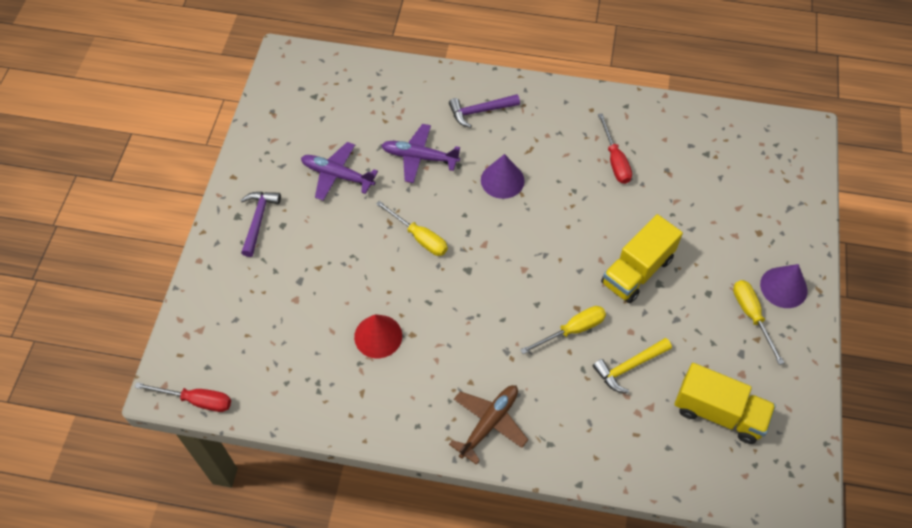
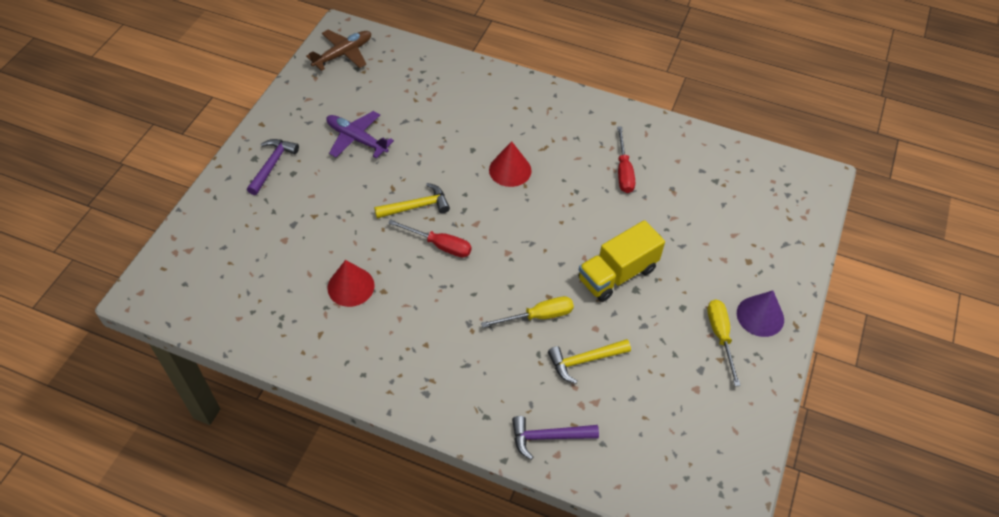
camera: 10 degrees right, 5 degrees down
red screwdriver [134,382,231,412] -> red screwdriver moved to [388,219,472,258]
yellow screwdriver [376,201,448,256] -> yellow hammer [374,183,450,218]
purple plane [381,124,460,183] -> none
purple hammer [449,94,520,128] -> purple hammer moved to [512,416,599,460]
brown plane [449,385,528,465] -> brown plane moved to [306,30,371,71]
purple cone [481,154,525,199] -> red cone [489,141,532,187]
yellow truck [674,363,776,444] -> none

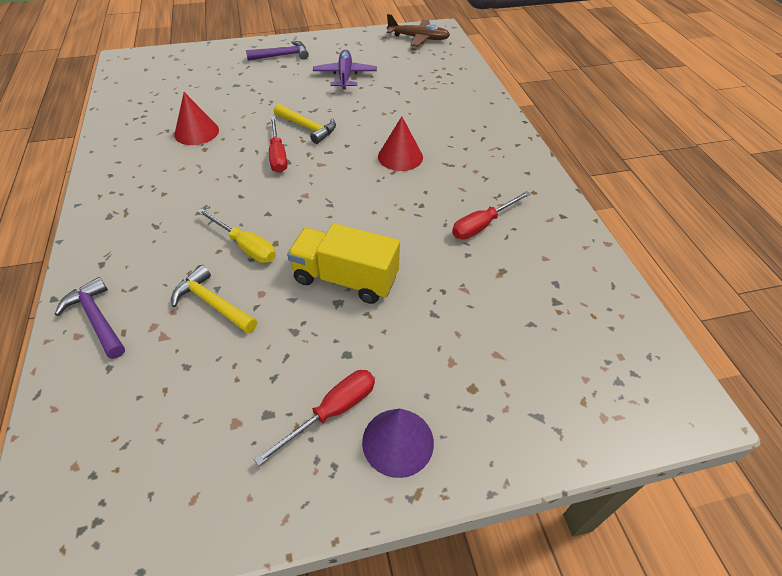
camera: 55 degrees right, 5 degrees down
yellow screwdriver [707,299,741,386] -> red screwdriver [254,370,375,466]

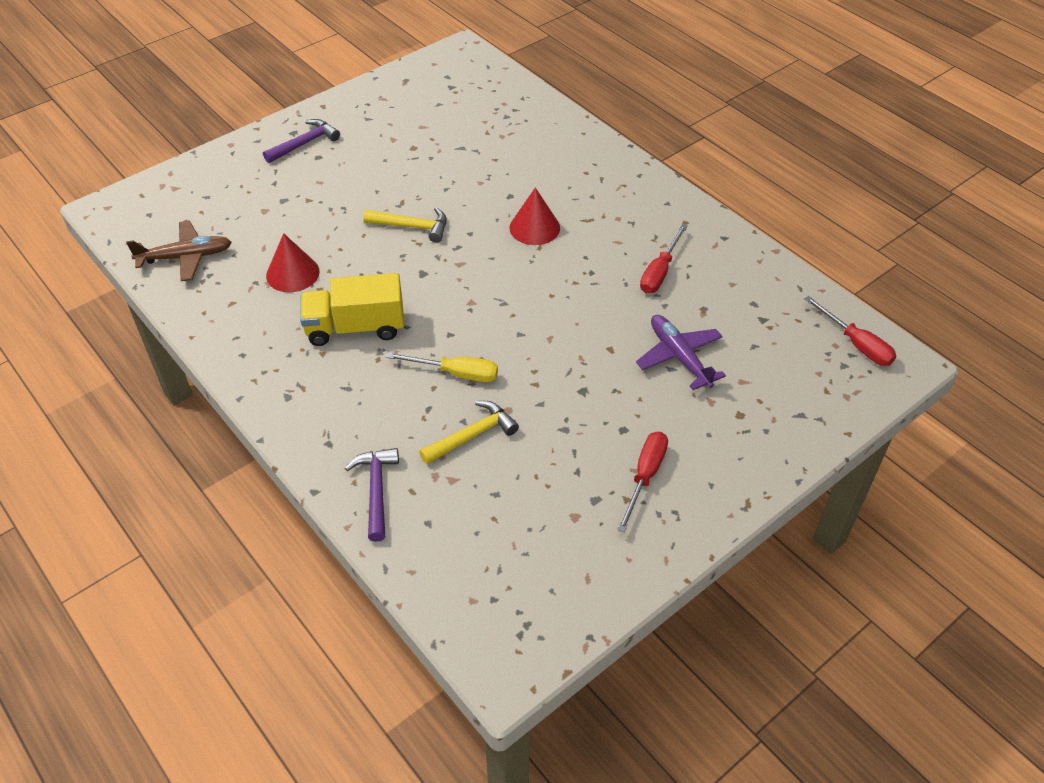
camera: 25 degrees left, 0 degrees up
purple hammer [55,277,125,359] -> purple hammer turned 60 degrees clockwise [345,448,399,542]
yellow hammer [171,265,257,333] -> yellow hammer turned 135 degrees clockwise [419,401,519,465]
red screwdriver [269,116,287,173] -> red screwdriver moved to [804,296,896,366]
yellow truck [287,223,400,304] -> yellow truck moved to [300,273,404,346]
purple plane [313,50,377,89] -> purple plane moved to [636,315,726,390]
purple cone [362,409,434,478] -> none
brown plane [387,14,450,46] -> brown plane moved to [126,221,232,281]

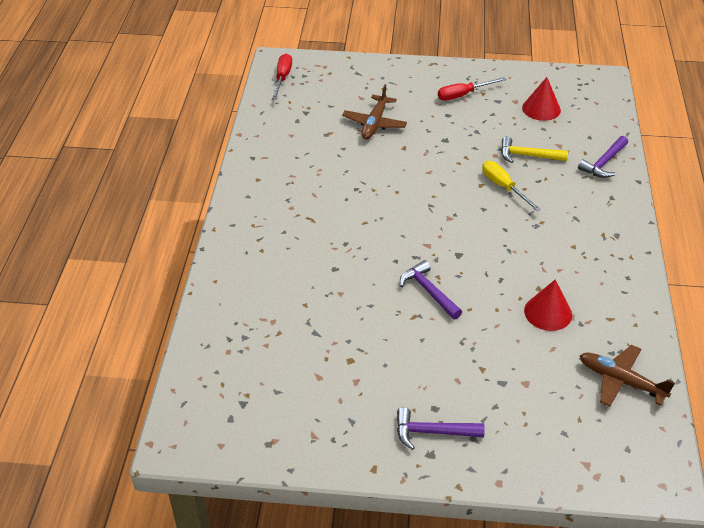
camera: 135 degrees left, 5 degrees down
yellow truck [300,273,404,346] -> none
yellow hammer [363,207,447,243] -> purple hammer [400,260,462,320]
red cone [509,187,560,245] -> red cone moved to [522,77,561,121]
purple plane [636,315,726,390] -> brown plane [342,84,407,140]
red screwdriver [640,224,688,293] -> none

